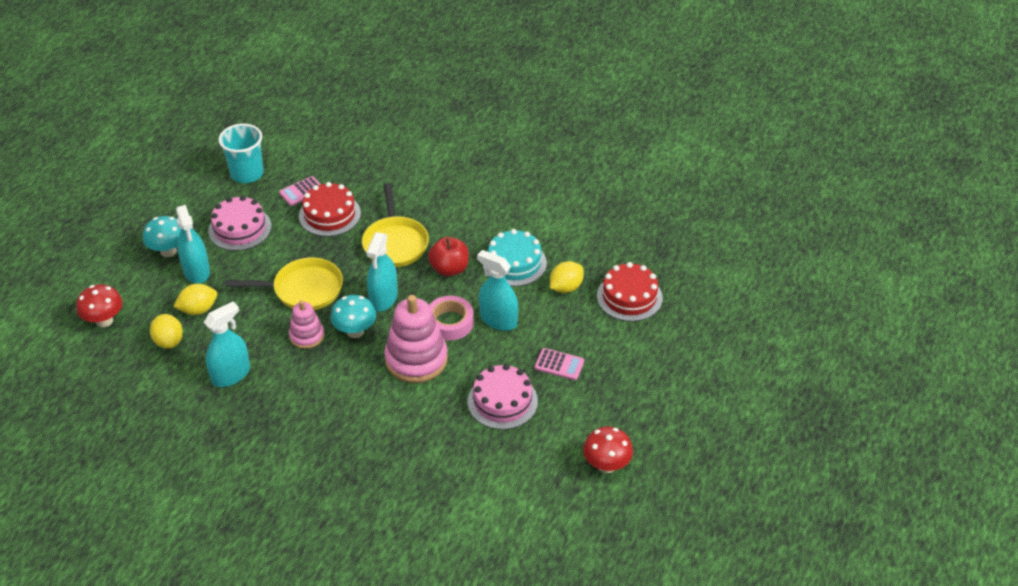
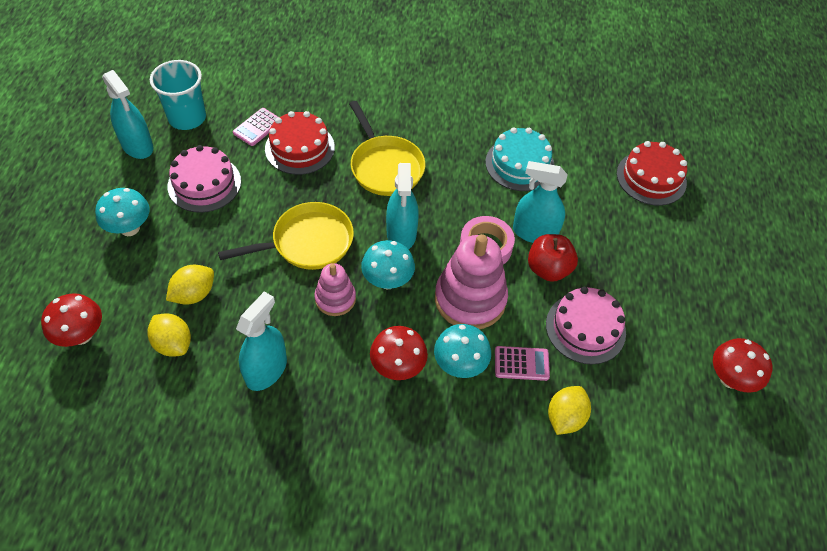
camera: 20 degrees left, 10 degrees up
turquoise spray bottle [176,205,210,284] -> turquoise spray bottle moved to [102,70,154,159]
red apple [428,237,469,277] -> red apple moved to [528,234,578,282]
pink calculator [535,348,584,380] -> pink calculator moved to [495,346,550,381]
yellow lemon [550,261,584,293] -> yellow lemon moved to [548,386,591,435]
none -> red mushroom [370,326,428,380]
none -> turquoise mushroom [434,324,491,378]

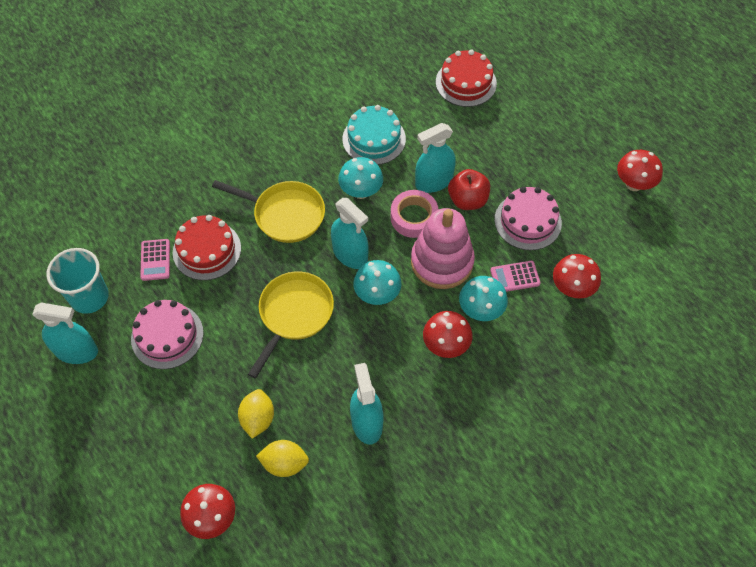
camera: 40 degrees left, 5 degrees up
turquoise mushroom [95,188,150,236] -> turquoise mushroom moved to [338,157,383,199]
pink stacking toy [315,263,356,316] -> none
pink calculator [495,346,550,381] -> pink calculator turned 150 degrees counterclockwise [490,261,540,292]
yellow lemon [548,386,591,435] -> red mushroom [553,254,601,299]

